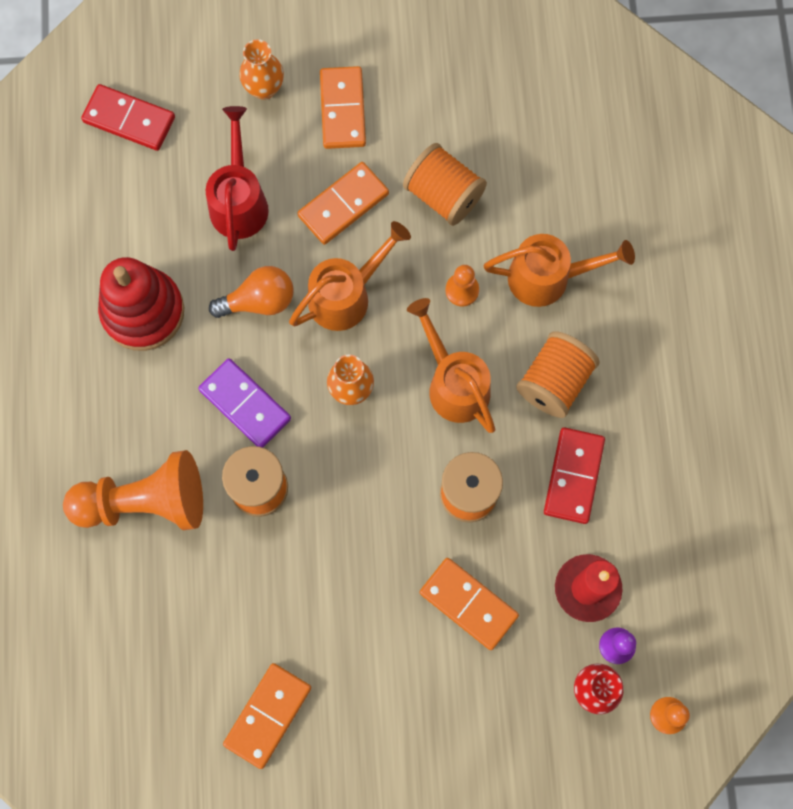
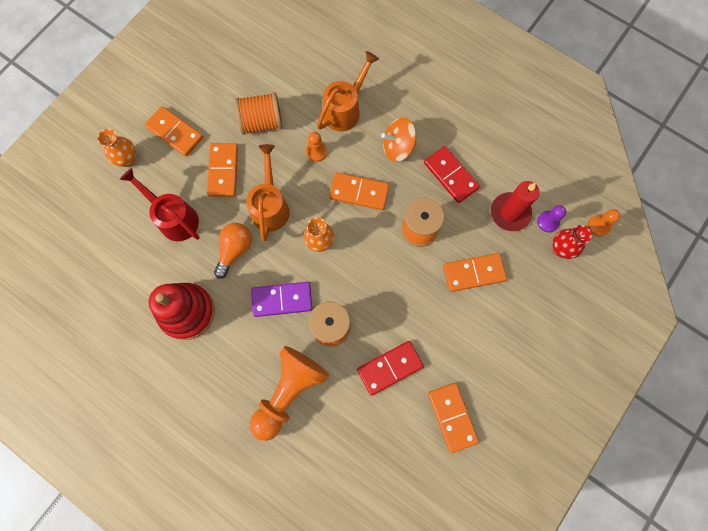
camera: 50 degrees left, 0 degrees up
red domino [81,84,175,151] -> red domino moved to [357,341,424,396]
orange watering can [407,298,496,433] -> orange domino [329,172,389,210]
orange spool [516,331,600,418] -> orange spinning top [381,118,417,162]

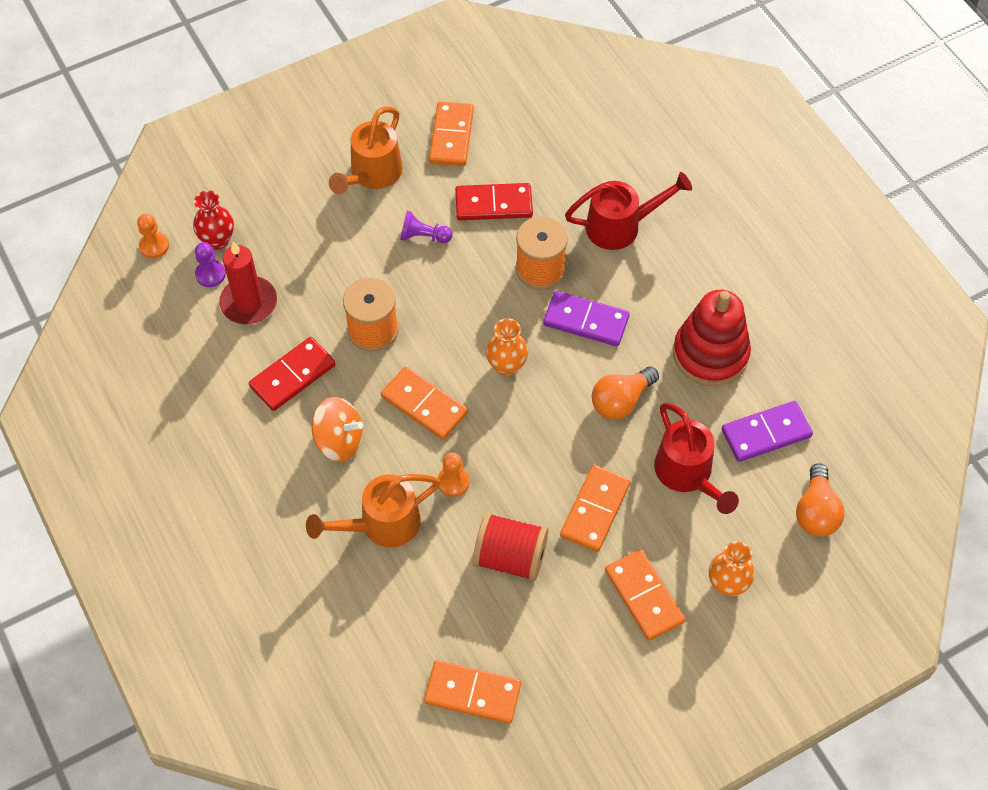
camera: 155 degrees left, 15 degrees down
orange spool [235,92,283,135] -> red spool [473,512,548,582]
orange watering can [246,144,290,241] -> orange watering can moved to [329,106,403,194]
orange pawn [250,346,329,441] -> red watering can [565,172,692,250]
red domino [424,146,480,203] -> red domino turned 60 degrees clockwise [249,337,335,411]
orange domino [443,253,507,292] -> orange domino moved to [424,660,521,724]
none -> purple pawn [400,211,452,243]
none -> purple domino [722,401,813,462]
none -> orange light bulb [796,463,845,537]

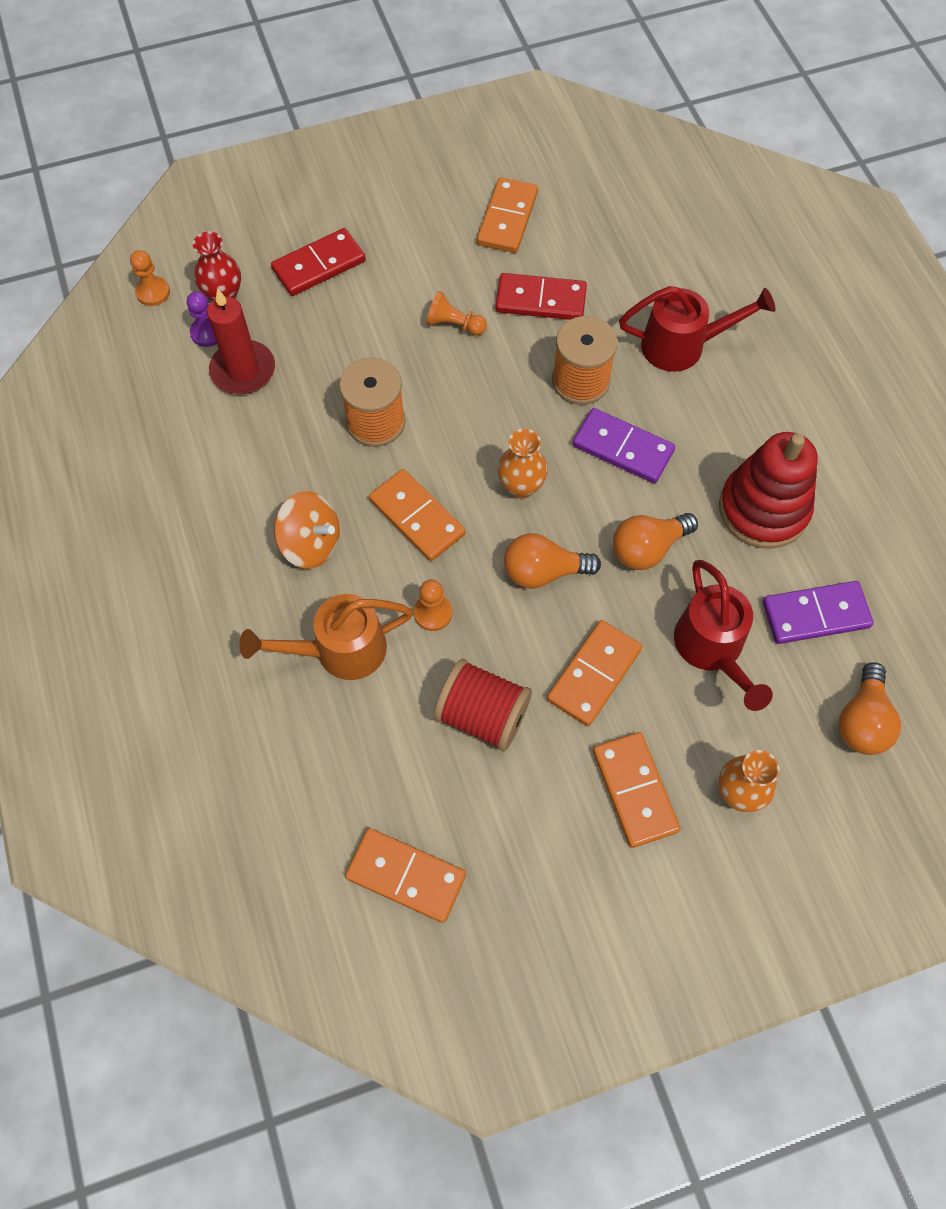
camera: 10 degrees right, 5 degrees up
red domino [249,337,335,411] -> red domino moved to [271,228,366,296]
orange watering can [329,106,403,194] -> none
purple pawn [400,211,452,243] -> orange pawn [426,291,487,336]
none -> orange light bulb [504,533,601,589]

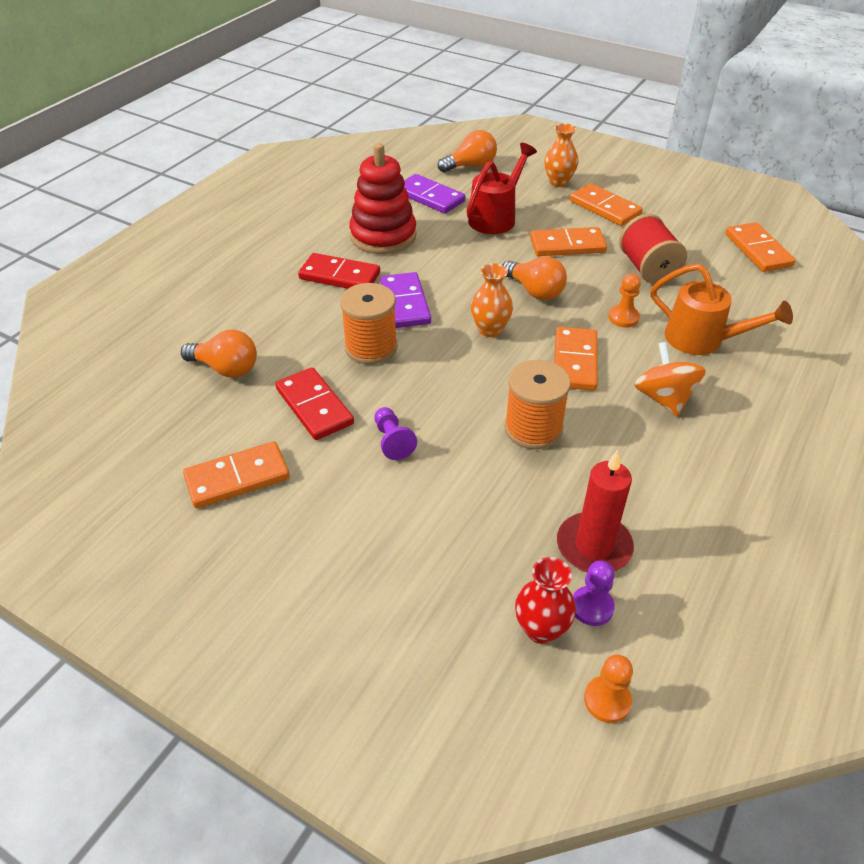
camera: 130 degrees left, 20 degrees down
red domino [271,228,366,296] -> red domino moved to [298,253,380,289]
orange pawn [426,291,487,336] -> purple pawn [374,407,417,460]
orange domino [593,732,680,848] -> orange domino turned 75 degrees counterclockwise [570,183,643,226]
orange light bulb [613,513,698,570] -> orange light bulb moved to [181,330,257,378]
red watering can [619,286,775,372] -> none

